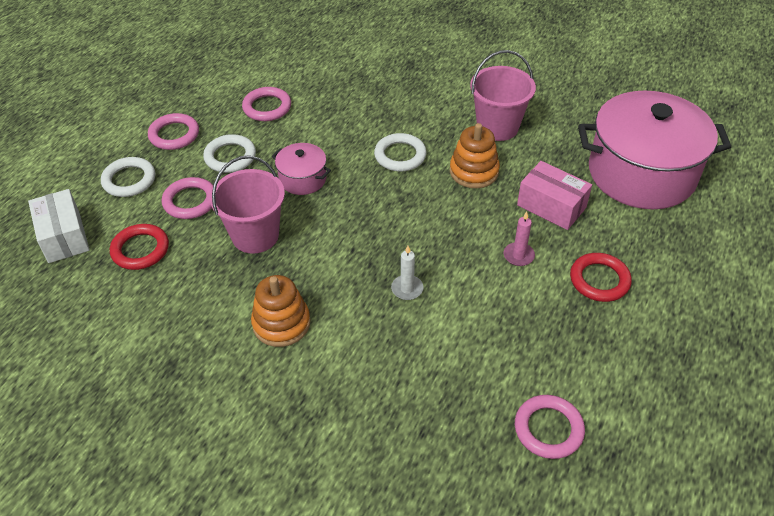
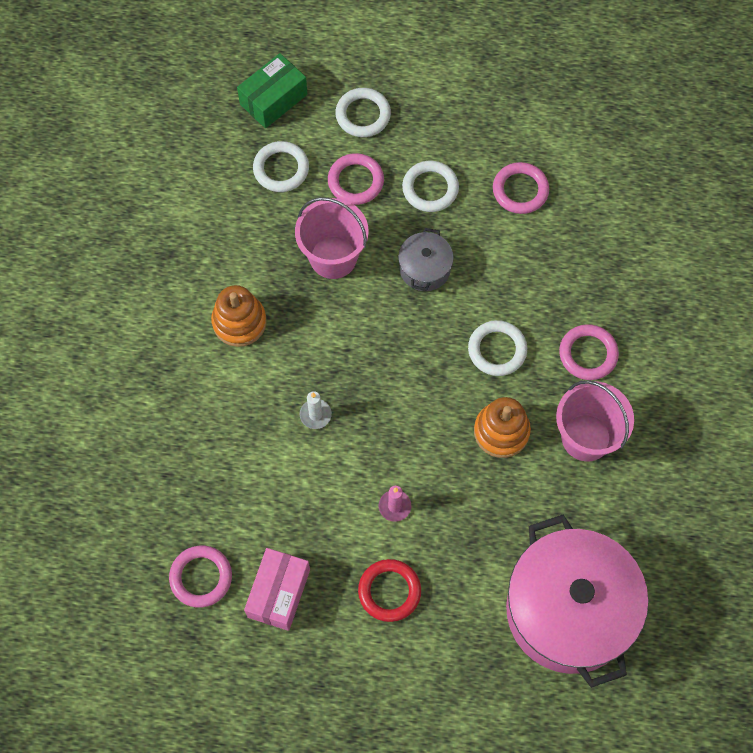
camera: 70 degrees right, 20 degrees up
white box [28,189,90,263] -> green box [237,53,307,128]
red ring [110,224,169,270] -> white ring [253,141,309,192]
pink ring [148,113,199,150] -> pink ring moved to [559,324,619,380]
pink pot [271,143,331,195] -> grey pot [398,228,454,291]
pink box [517,161,592,230] -> pink box moved to [244,548,310,631]

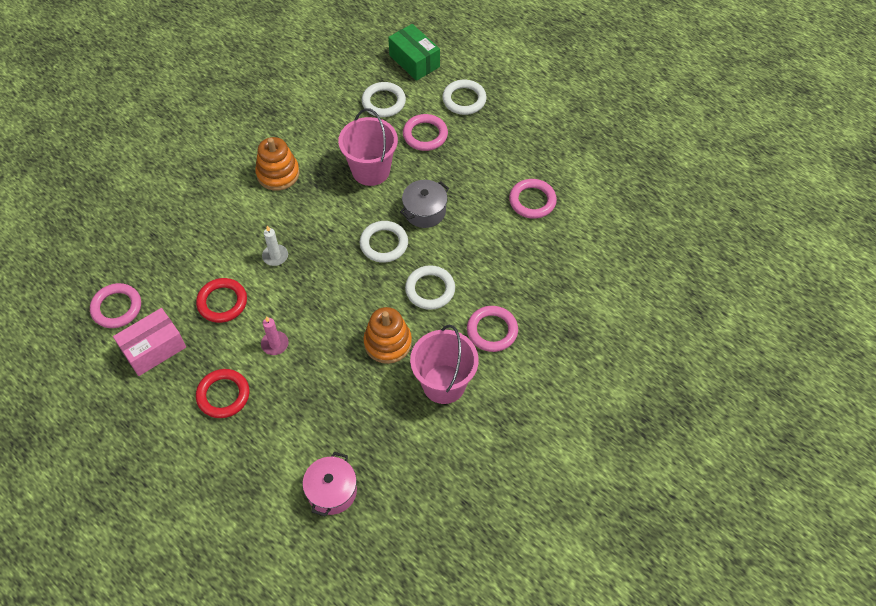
camera: 35 degrees right, 10 degrees down
green box [237,53,307,128] -> green box turned 60 degrees clockwise [388,24,440,81]
white ring [402,161,459,212] -> white ring moved to [360,221,408,263]
pink pot [506,515,649,688] -> pink pot [302,452,357,517], size x0.44
none -> red ring [196,278,247,323]

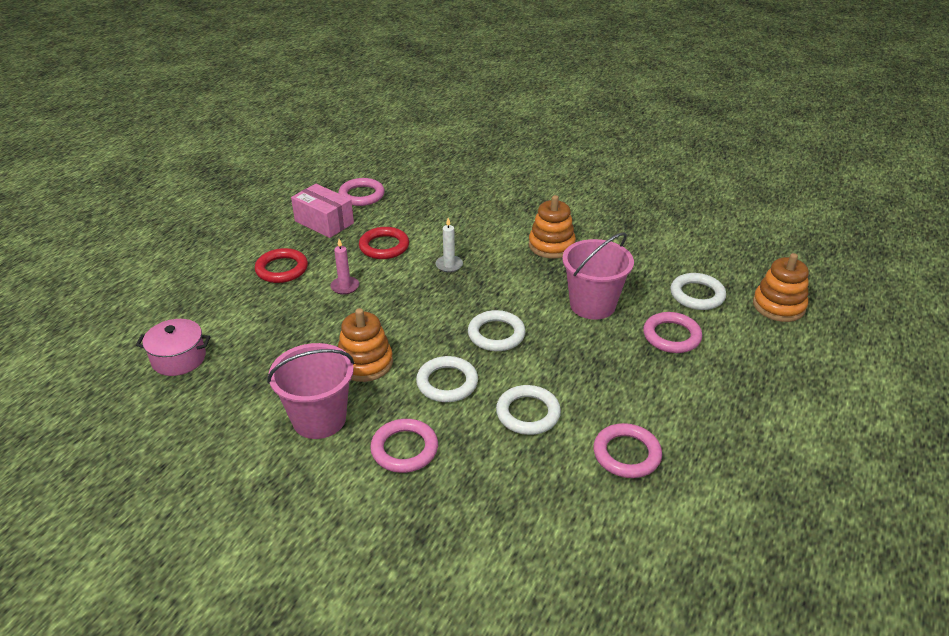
camera: 75 degrees right, 20 degrees down
green box [388,24,440,81] -> orange stacking toy [753,253,809,322]
grey pot [400,180,449,228] -> none
white ring [442,80,487,115] -> white ring moved to [496,385,561,435]

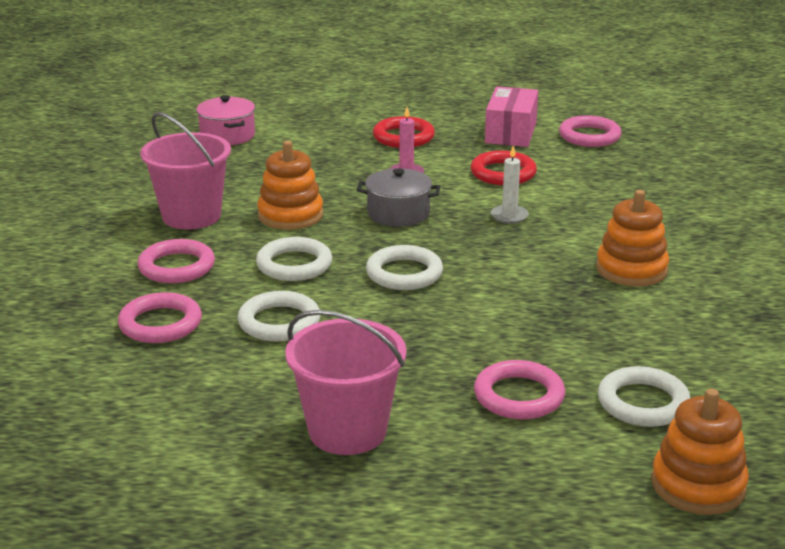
camera: 65 degrees right, 10 degrees down
pink bucket [562,232,634,320] -> pink bucket moved to [285,310,407,455]
pink ring [593,423,662,478] -> pink ring moved to [118,292,202,343]
none -> grey pot [357,168,441,227]

